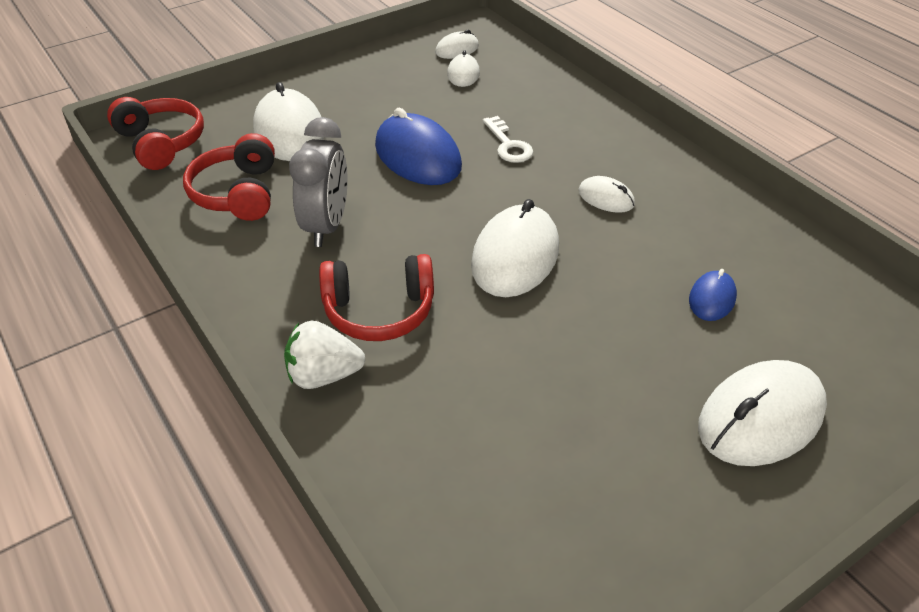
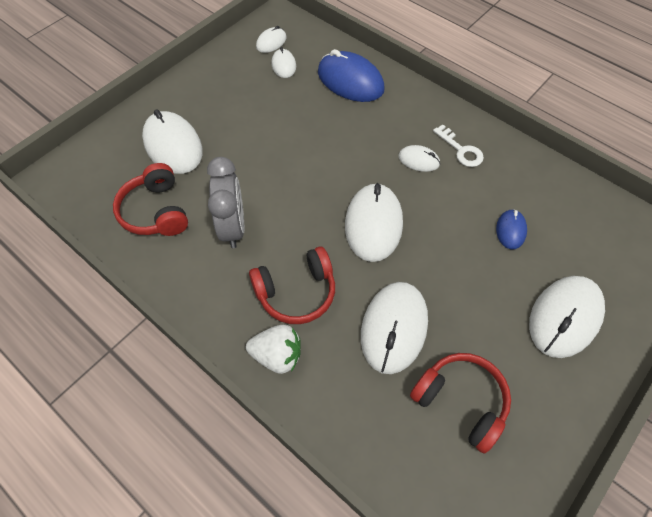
camera: 15 degrees left, 15 degrees up
red headphones [107,97,204,170] -> red headphones moved to [410,353,511,454]
white strawberry [284,321,365,389] -> white strawberry turned 150 degrees counterclockwise [246,325,301,374]
blue mouse [375,108,462,185] -> blue mouse moved to [318,49,384,102]
white key [483,116,533,163] -> white key moved to [433,124,484,167]
none -> white mouse [361,282,428,374]

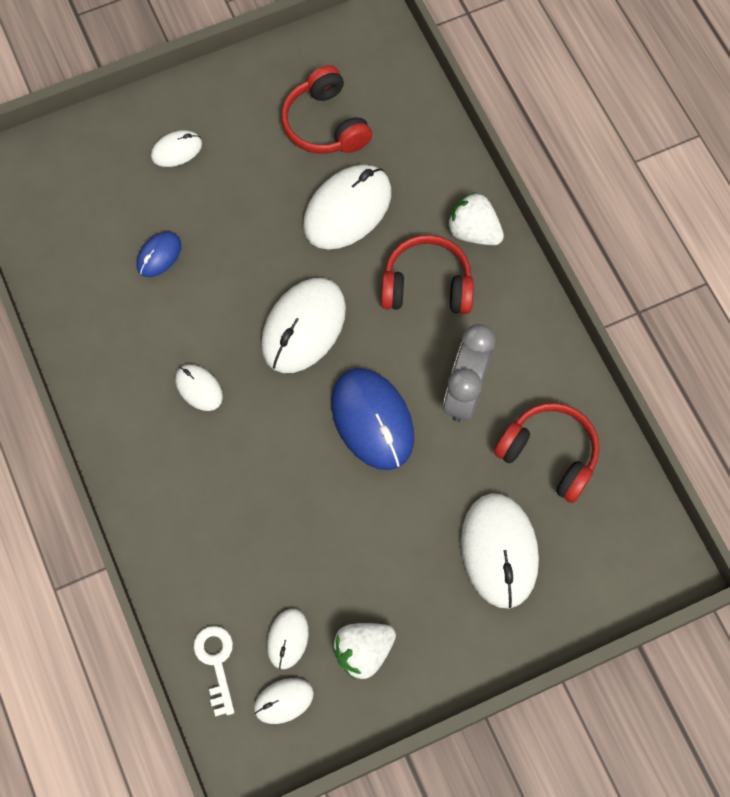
camera: 155 degrees left, 10 degrees up
red headphones [113,163,188,236] -> red headphones turned 60 degrees counterclockwise [494,403,600,503]
blue mouse [318,49,384,102] -> blue mouse moved to [331,368,414,470]
white key [433,124,484,167] -> white key moved to [194,626,234,716]
white mouse [529,276,605,358] -> white mouse [151,130,202,167], size x0.51
none -> white strawberry [332,623,396,680]

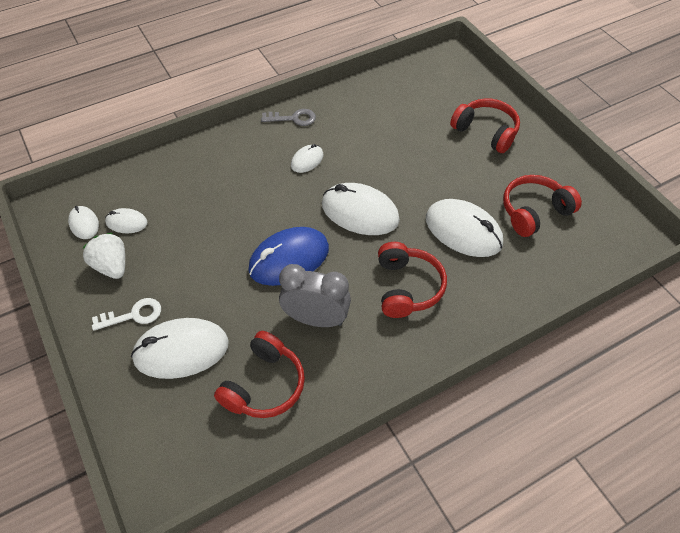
camera: 85 degrees right, 15 degrees down
blue mouse [137,231,181,277] -> none
white mouse [151,130,202,167] -> red headphones [450,98,520,153]
white key [194,626,234,716] -> white key moved to [92,298,161,331]
white strawberry [447,192,504,245] -> none
none -> grey key [261,109,316,126]

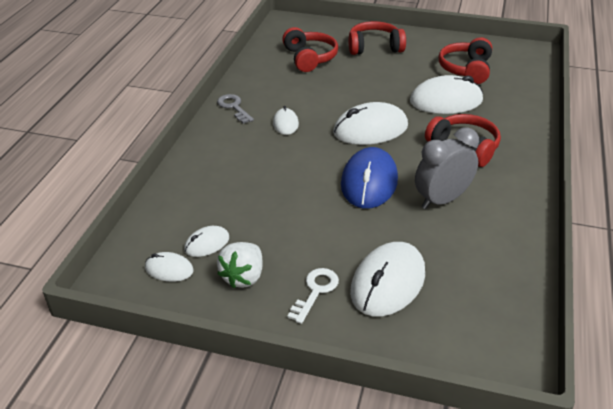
camera: 45 degrees left, 15 degrees down
white strawberry [82,233,125,279] -> white strawberry turned 75 degrees counterclockwise [217,242,263,288]
red headphones [214,331,305,418] -> red headphones moved to [282,27,338,72]
grey key [261,109,316,126] -> grey key turned 75 degrees counterclockwise [217,94,254,124]

